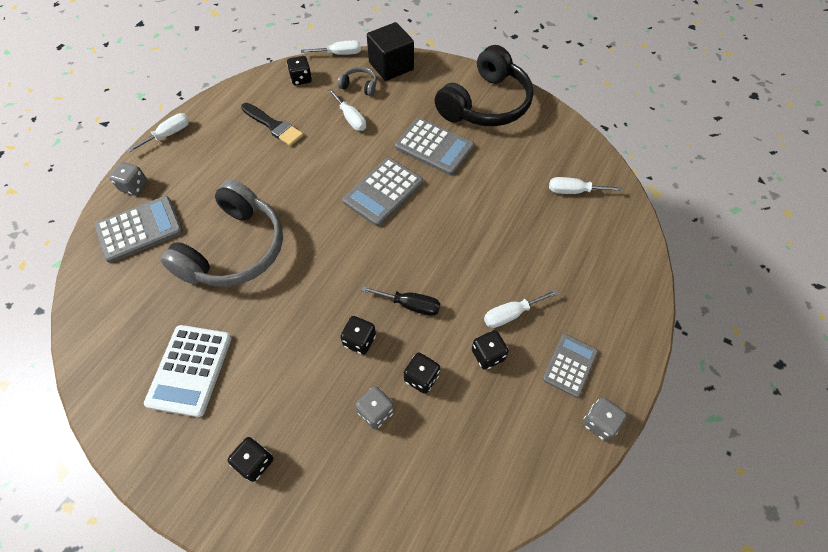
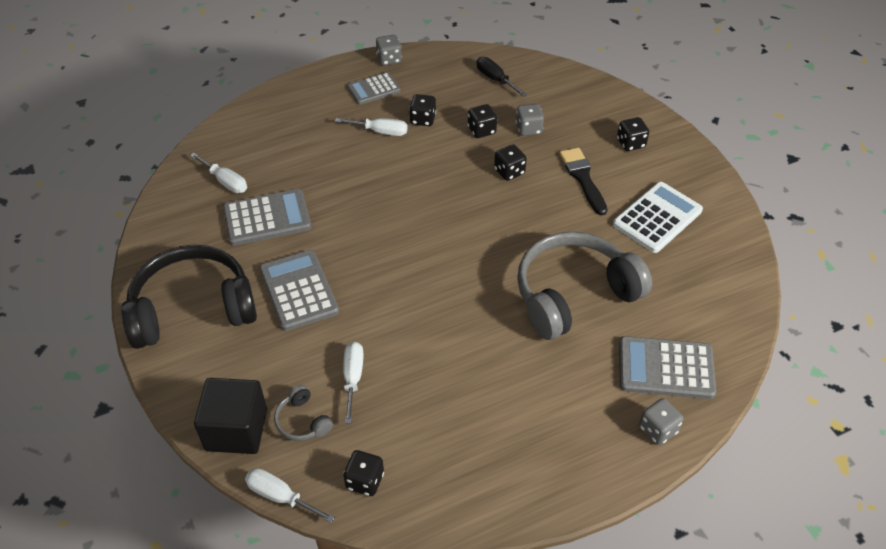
camera: 145 degrees left, 10 degrees down
white screwdriver [127,113,189,153] -> none
black brush [241,103,303,146] -> black brush moved to [559,148,608,216]
grey calculator [342,158,423,226] -> grey calculator moved to [223,189,311,246]
black screwdriver [361,286,440,316] -> black screwdriver moved to [476,57,527,97]

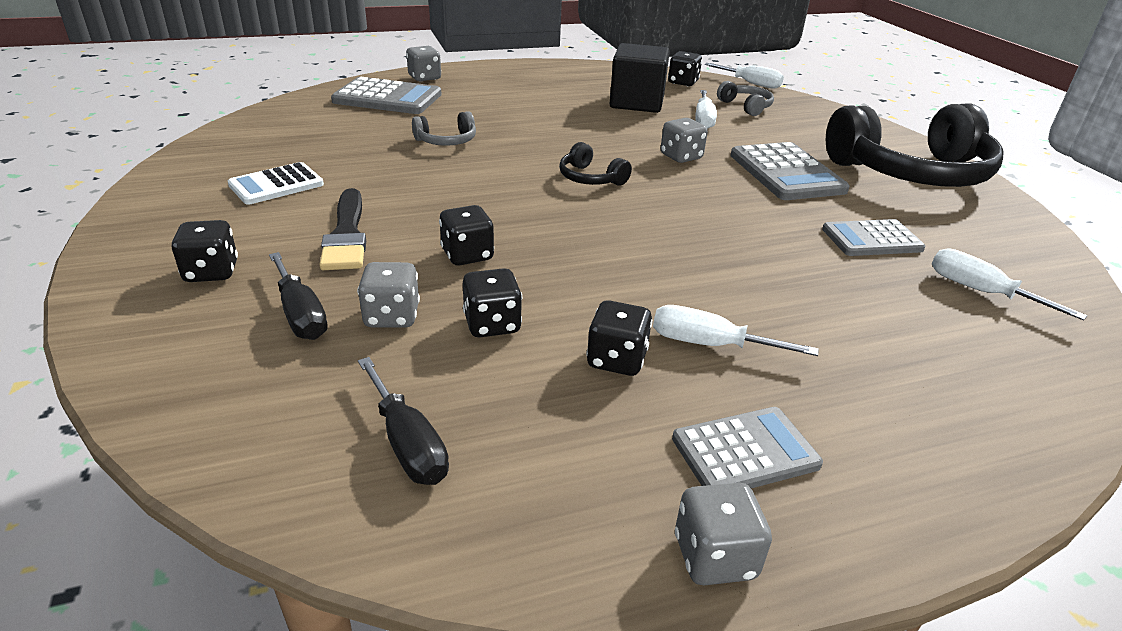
camera: 175 degrees left, 15 degrees down
black cube [194,378,267,454] -> black cube moved to [609,43,670,113]
grey calculator [223,189,311,246] -> grey calculator [822,219,925,256], size x0.65
grey headphones [517,232,652,340] -> grey headphones [412,111,476,146], size x0.42
white calculator [613,182,703,253] -> white calculator [228,162,324,205], size x0.65
none -> black screwdriver [269,252,328,340]
none -> black headphones [559,142,632,186]
none -> grey dice [661,118,708,163]

